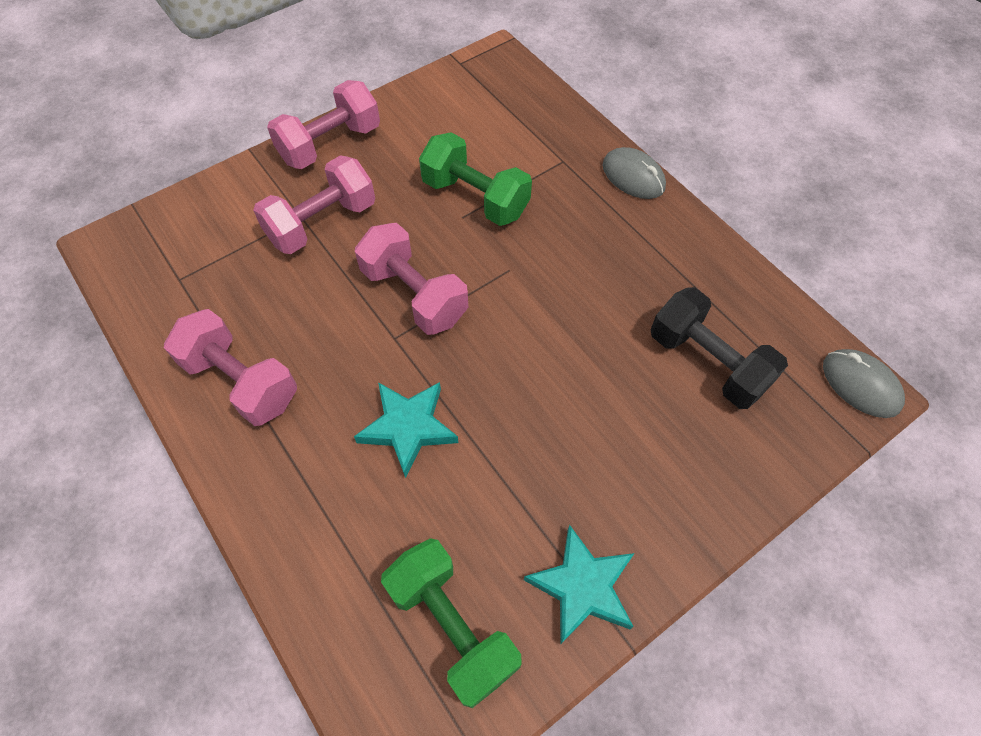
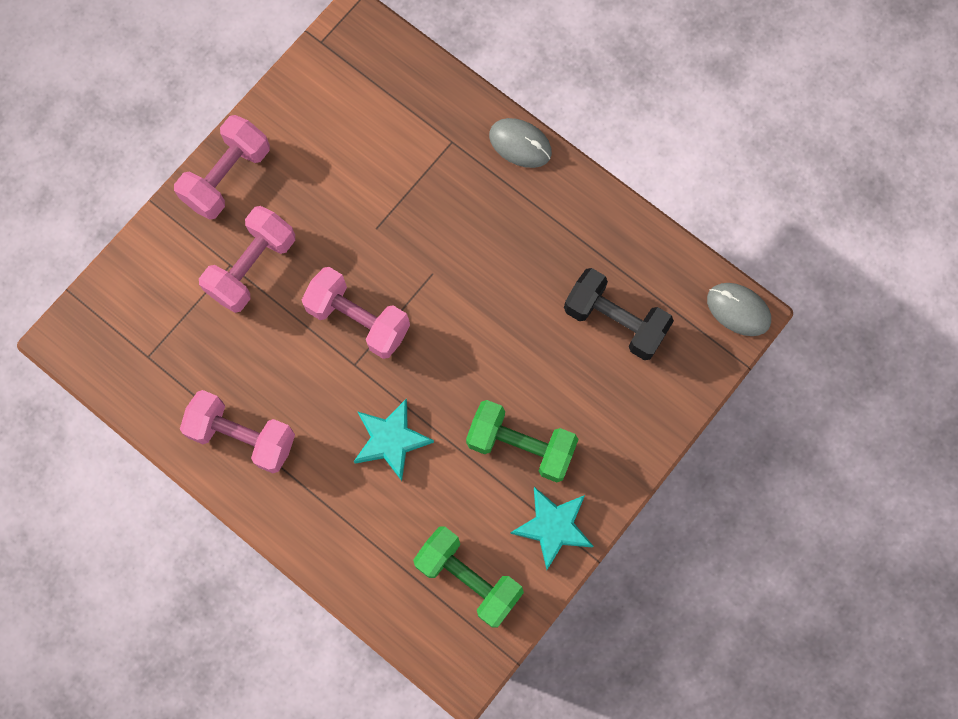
camera: 15 degrees left, 15 degrees up
green dumbbell [419,132,532,226] -> green dumbbell moved to [466,400,579,482]

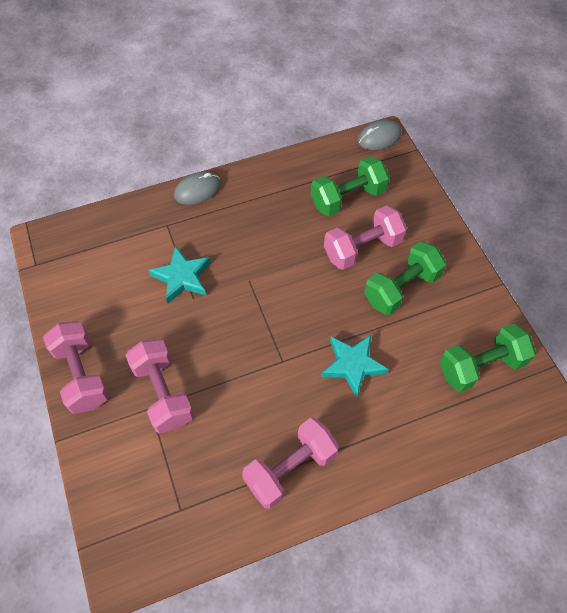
camera: 60 degrees left, 15 degrees down
pink dumbbell [302,267,410,359] -> pink dumbbell moved to [324,205,407,270]
turquoise star [510,487,593,570] -> turquoise star moved to [148,246,211,303]
black dumbbell [564,268,674,360] -> green dumbbell [311,156,390,216]

